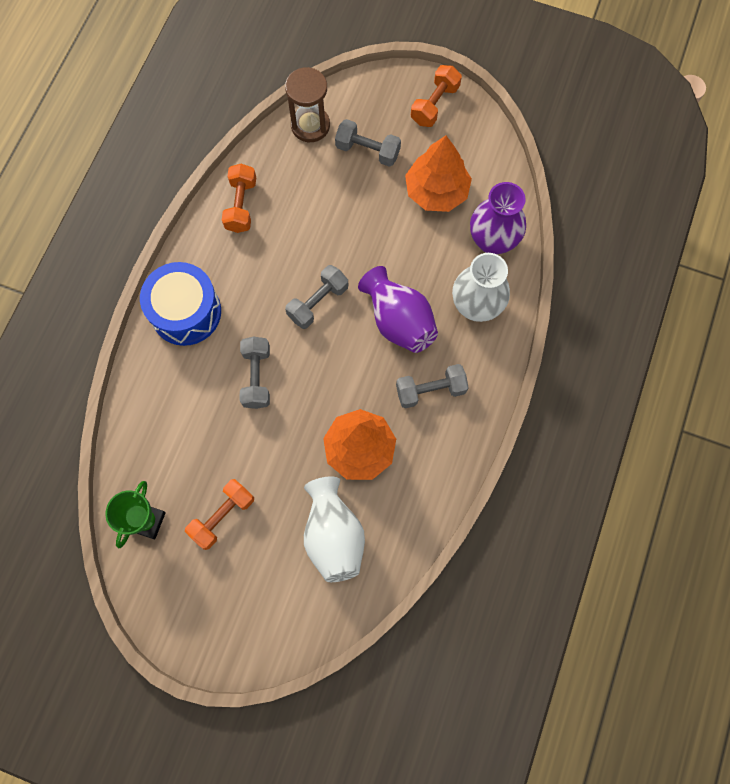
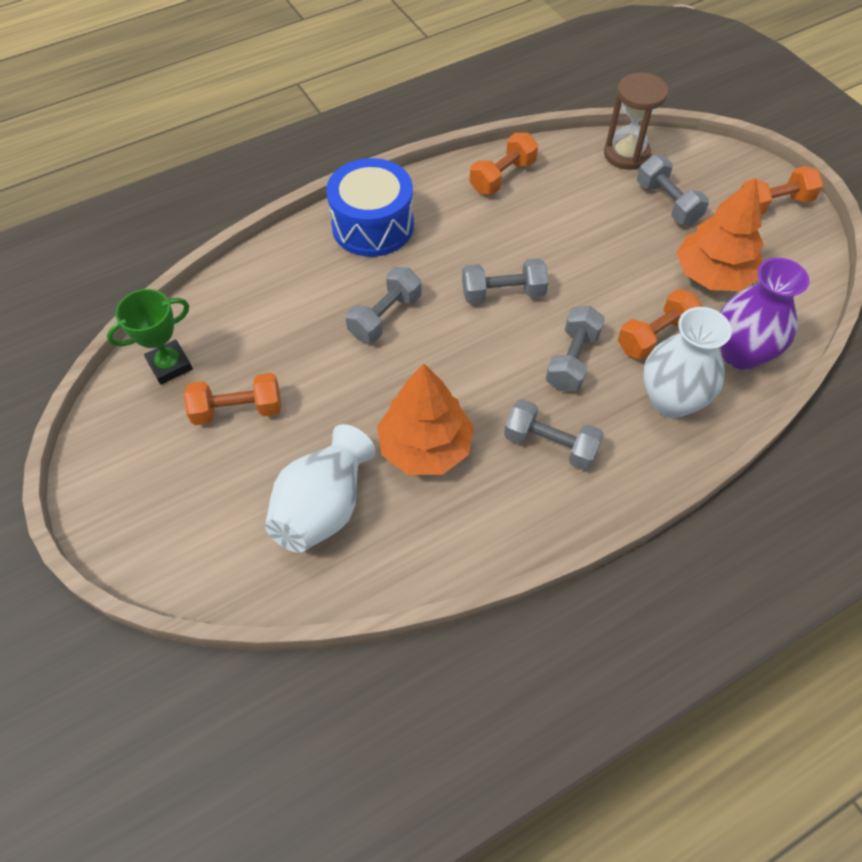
camera: 40 degrees right, 15 degrees down
purple vase [358,266,438,353] -> grey dumbbell [546,306,605,391]
none -> orange dumbbell [618,289,702,360]

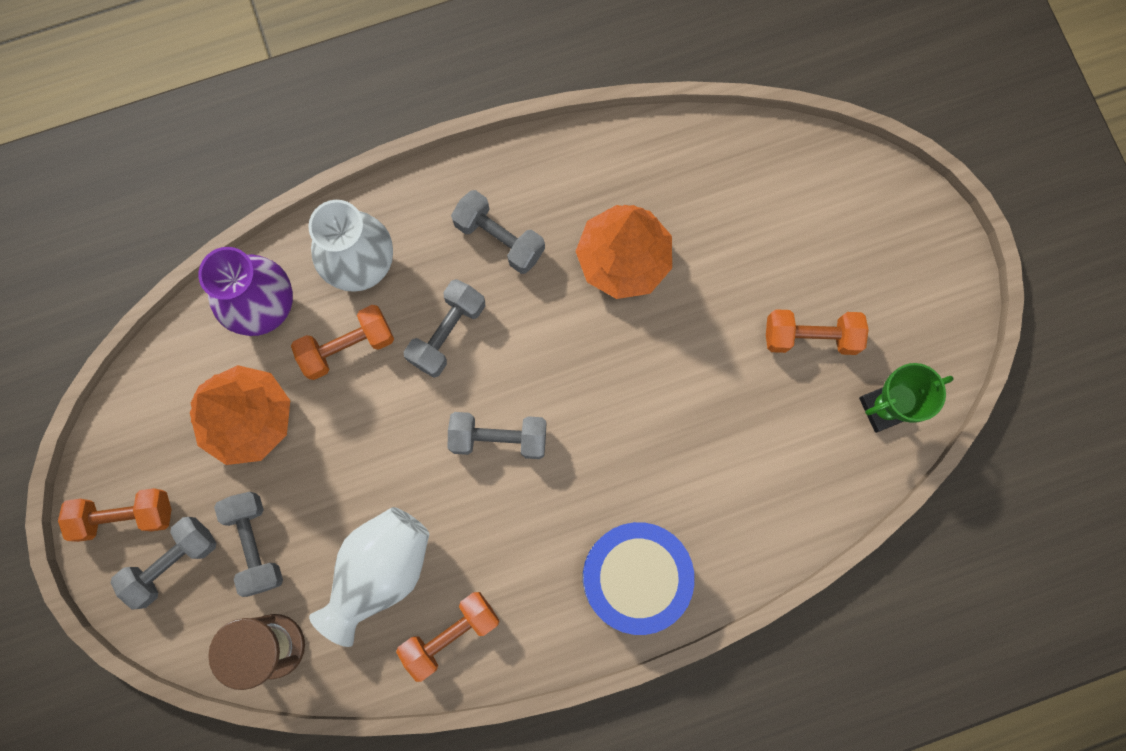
camera: 170 degrees left, 20 degrees up
white vase [265,424,376,553] -> white vase moved to [309,507,429,647]
grey dumbbell [345,267,421,343] -> grey dumbbell moved to [111,517,217,610]

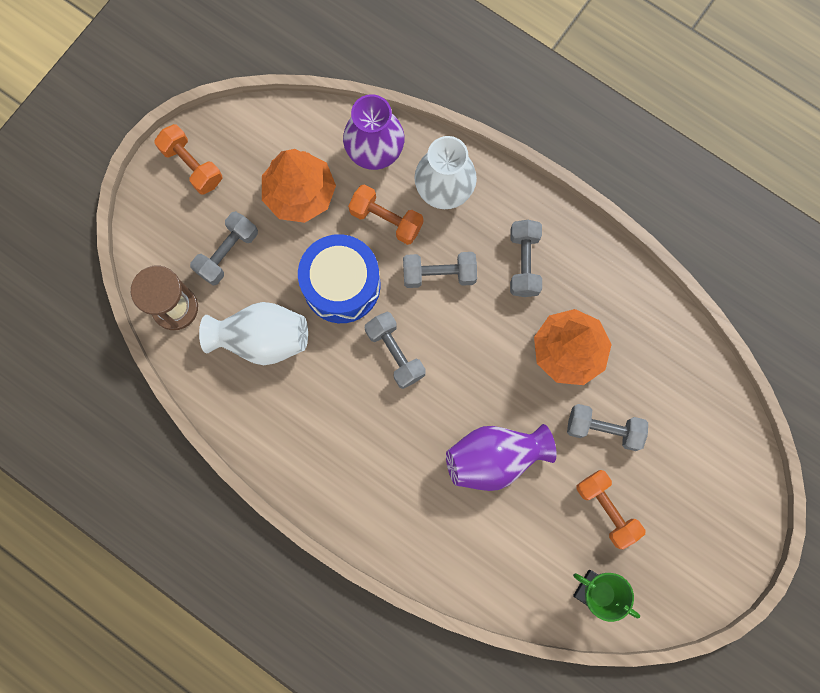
camera: 55 degrees right, 0 degrees up
grey dumbbell [111,517,217,610] -> grey dumbbell moved to [567,404,648,451]
orange dumbbell [396,592,500,682] -> none
blue drum [583,522,695,635] -> blue drum moved to [298,234,380,323]
none -> purple vase [446,424,557,491]

